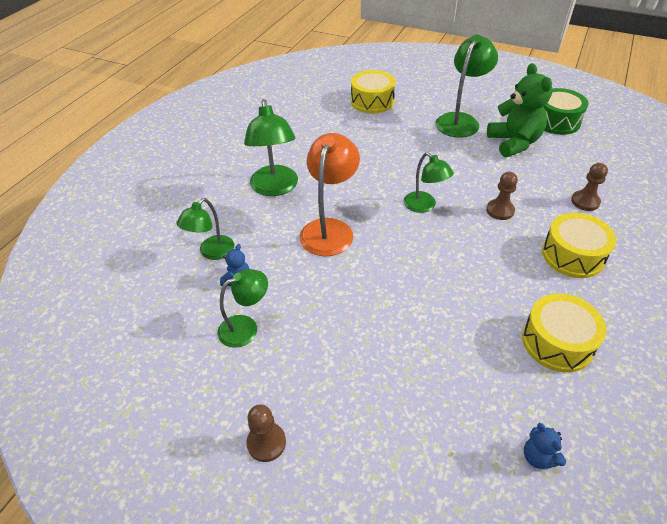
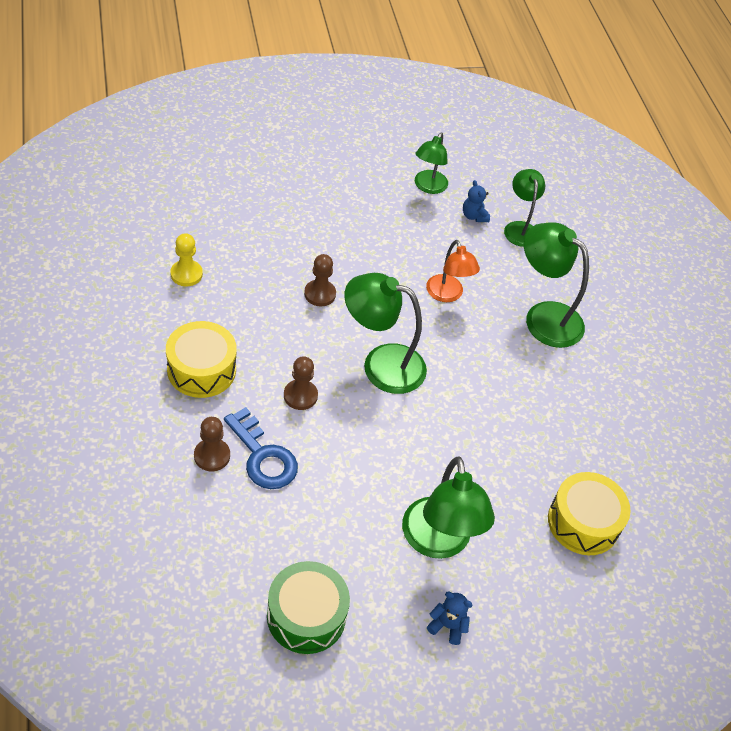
camera: 135 degrees right, 5 degrees up
brown pawn [246,404,286,462] -> brown pawn moved to [304,254,336,306]
orange lamp [299,133,360,256] -> orange lamp [426,240,480,302], size x0.63
green lamp [404,152,454,213] -> green lamp [344,273,427,394], size x1.58
green teddy bear [487,63,552,157] -> none
yellow drum [522,293,607,373] -> yellow pawn [170,233,203,286]
blue teddy bear [524,423,566,469] -> blue teddy bear moved to [427,592,473,645]
none -> blue key [224,407,298,489]

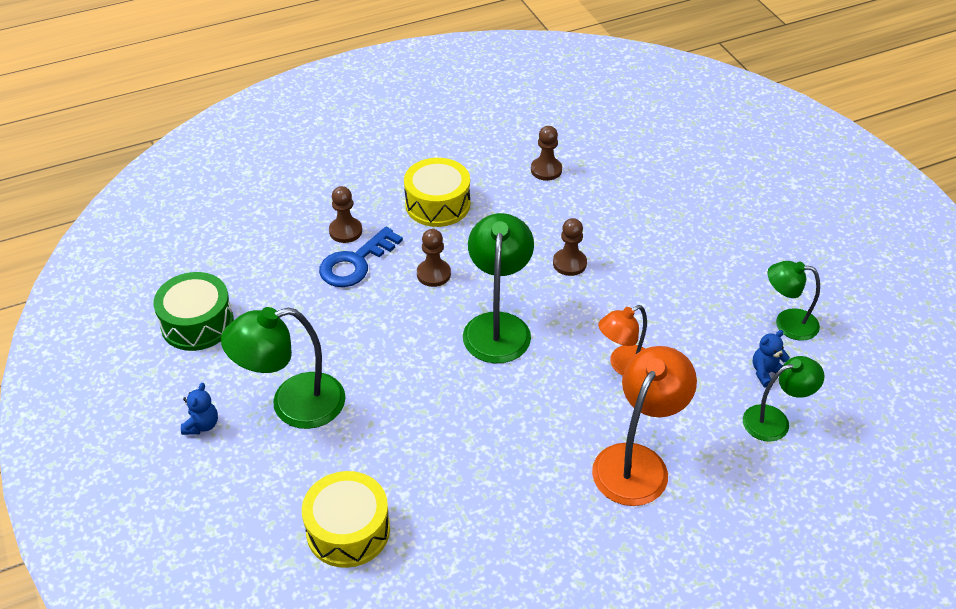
camera: 85 degrees right, 5 degrees down
yellow pawn [170,233,203,286] -> brown pawn [531,126,562,181]
green lamp [524,222,589,348] -> orange lamp [592,346,697,506]

